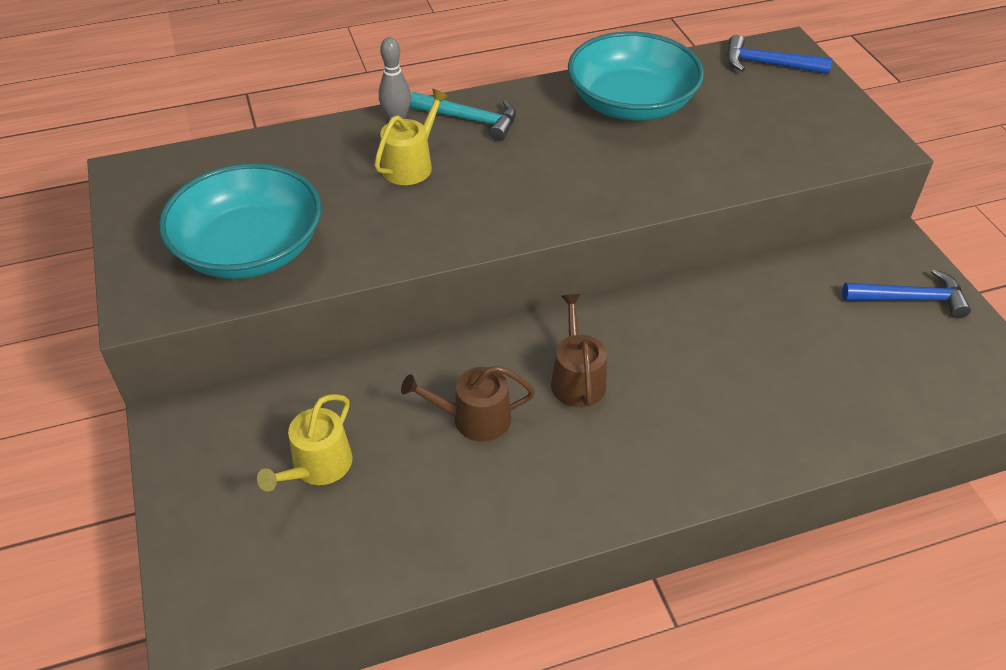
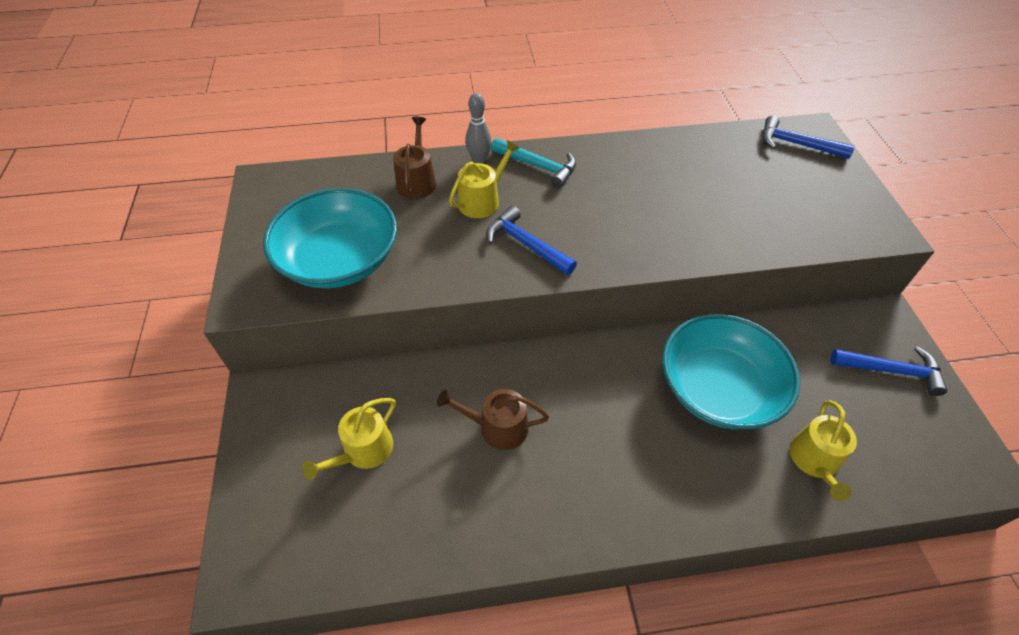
camera: 10 degrees right, 5 degrees up
brown watering can [551,294,607,407] -> brown watering can moved to [393,117,436,199]
turquoise bowl [568,32,704,121] -> turquoise bowl moved to [662,314,800,429]
none -> blue hammer [486,206,577,275]
none -> yellow watering can [790,400,857,501]

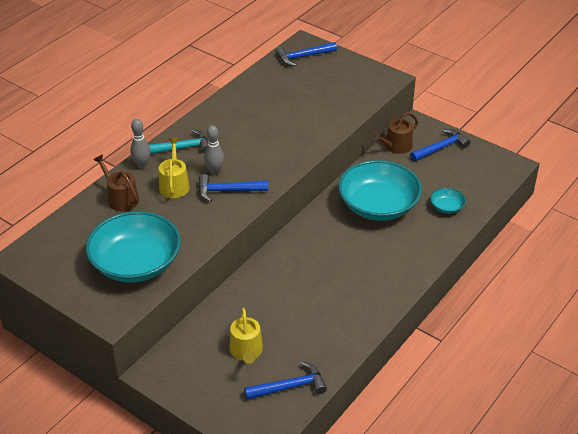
camera: 45 degrees left, 10 degrees down
brown watering can [437,389,549,450] -> brown watering can moved to [371,112,418,154]
yellow watering can [790,400,857,501] -> turquoise bowl [430,188,466,214]
none -> grey bowling pin [204,125,224,175]
none -> blue hammer [244,361,327,400]

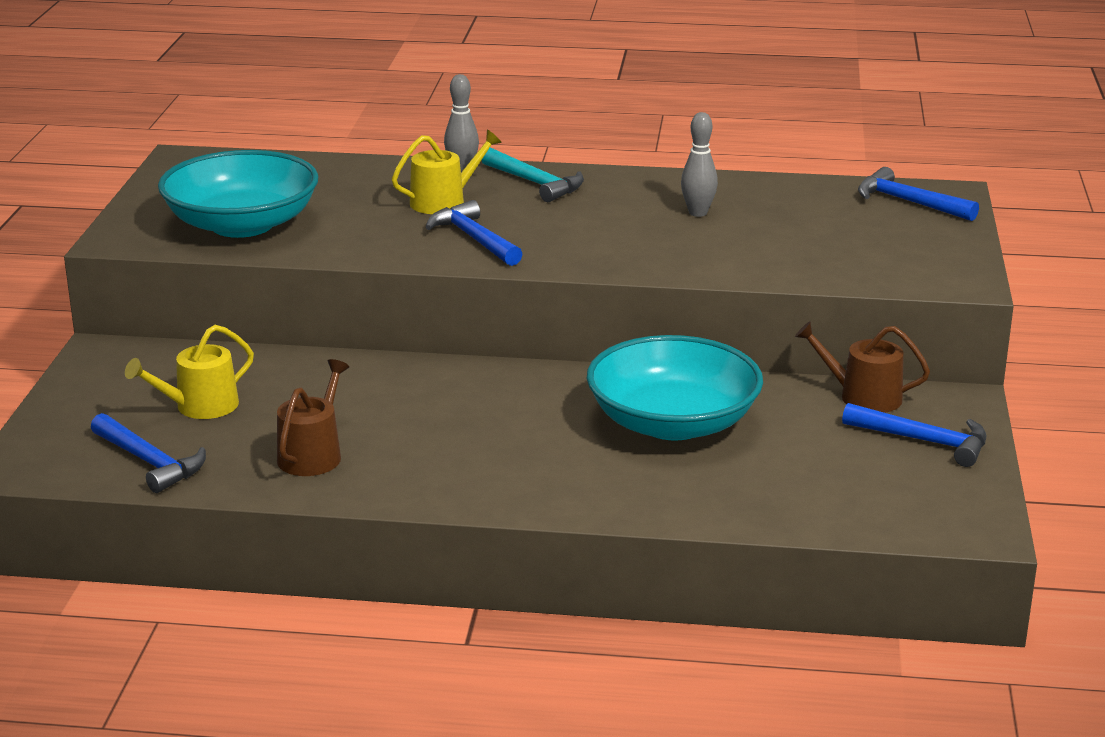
camera: 60 degrees right, 15 degrees down
brown watering can [93,154,139,212] -> brown watering can moved to [277,359,349,476]
grey bowling pin [204,125,224,175] -> grey bowling pin moved to [681,112,718,217]
turquoise bowl [430,188,466,214] -> none

